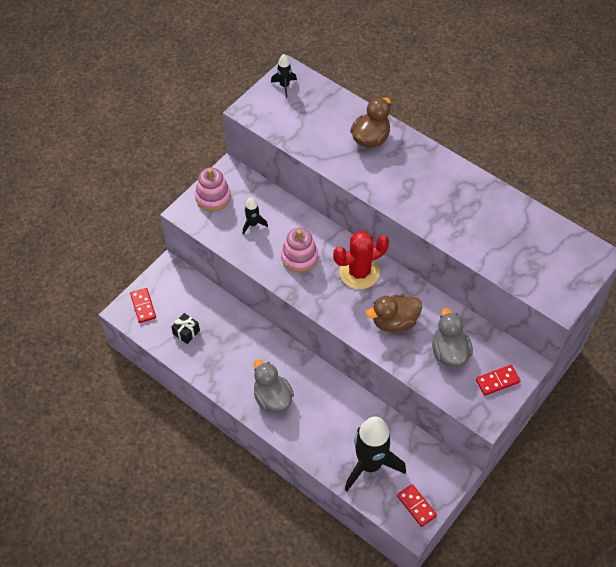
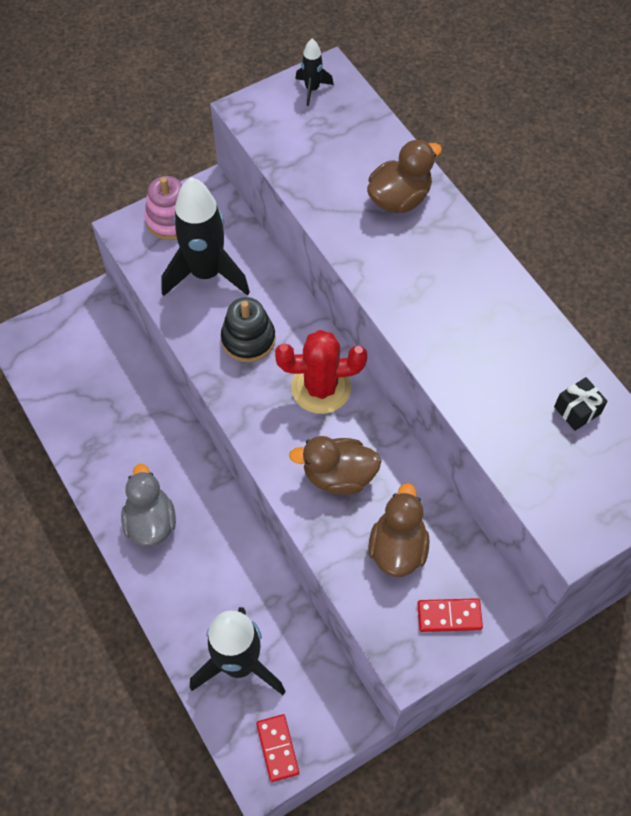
camera: 20 degrees right, 5 degrees up
red domino [130,288,156,323] -> none
black gift [171,313,200,344] -> black gift moved to [554,377,608,431]
black rocket [243,197,268,235] -> black rocket [161,177,250,296], size x2.24
pink stacking toy [281,228,318,272] -> black stacking toy [221,297,275,362]
grey duck [432,308,473,367] -> brown duck [368,483,430,577]

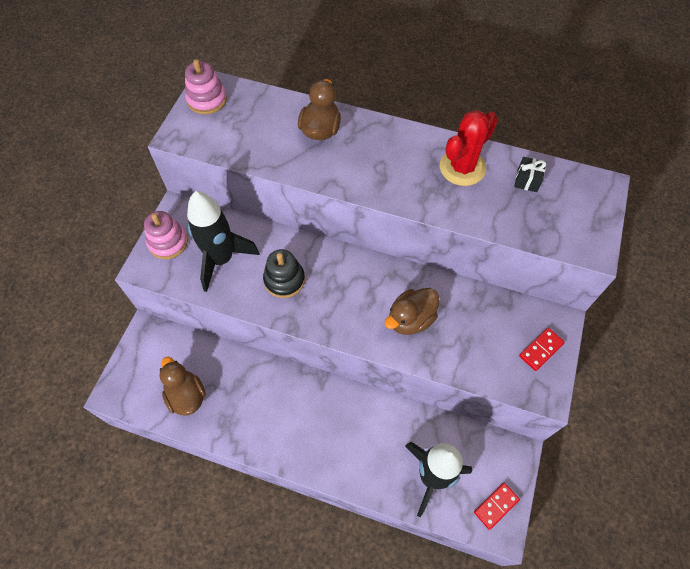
camera: 40 degrees left, 0 degrees up
grey duck [121,464,176,547] -> none
red domino [256,714,299,782] -> red domino turned 75 degrees counterclockwise [474,483,520,530]
red cactus [275,330,367,414] -> red cactus moved to [440,110,498,186]
black rocket [295,39,334,106] -> pink stacking toy [185,59,227,115]
brown duck [368,483,430,577] -> brown duck moved to [159,356,206,415]

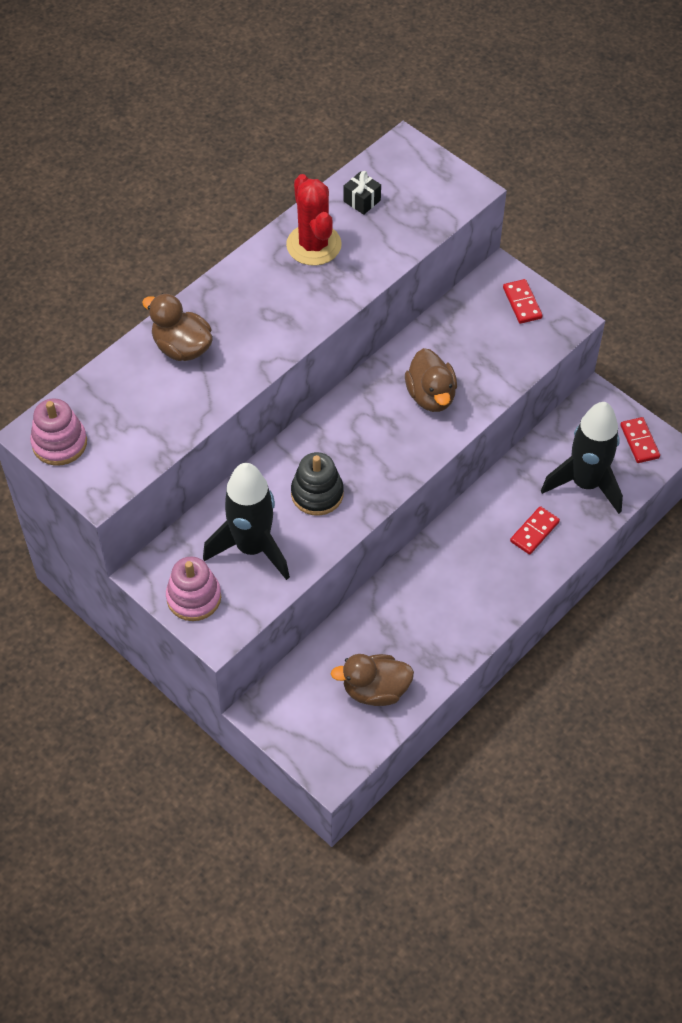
camera: 65 degrees left, 5 degrees down
none -> red domino [510,506,560,555]

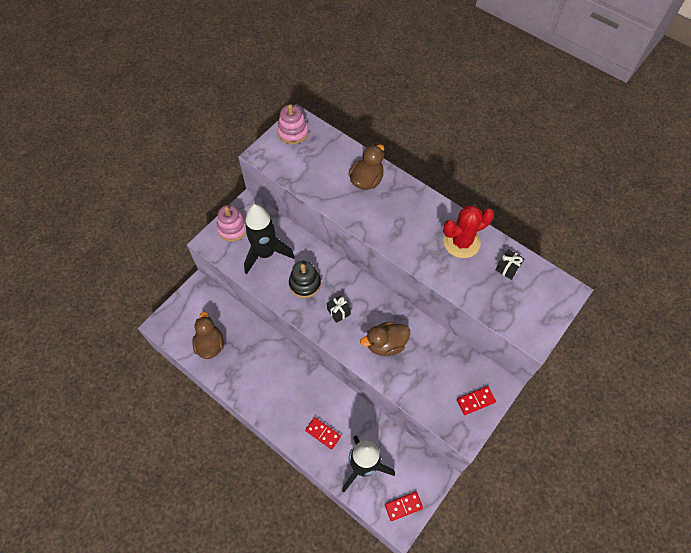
camera: 85 degrees right, 5 degrees up
none -> black gift [327,295,351,323]

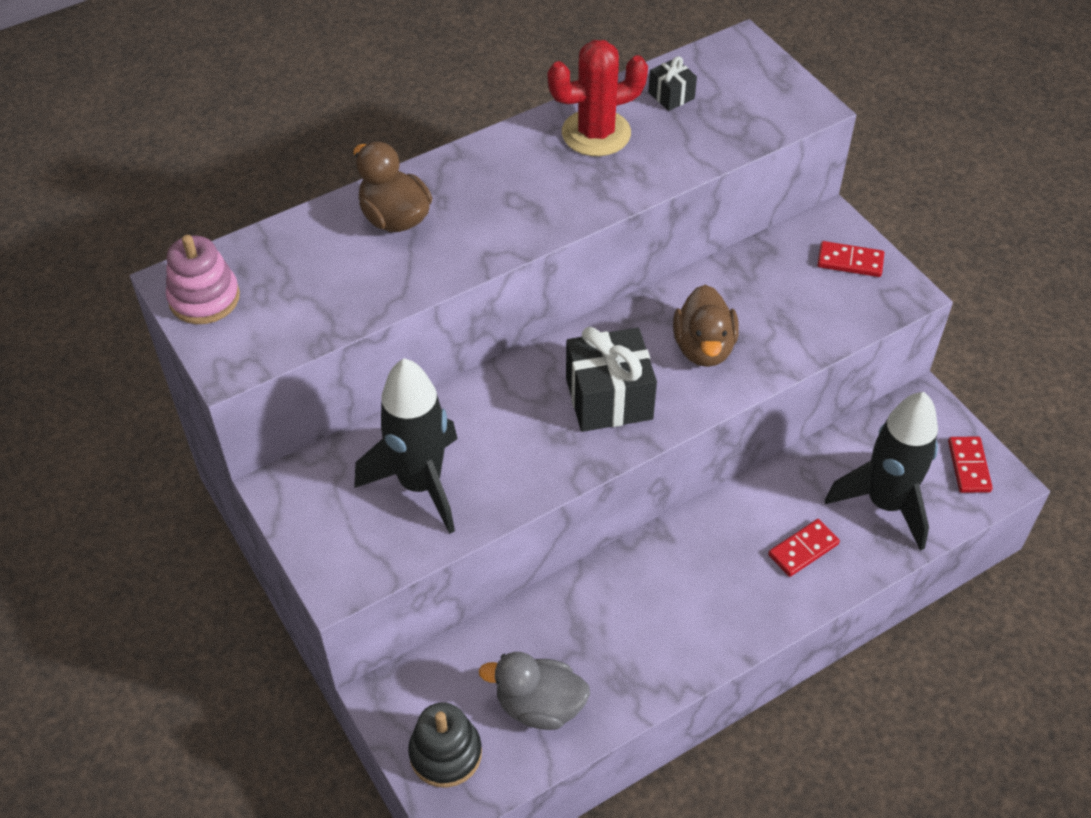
camera: 70 degrees left, 10 degrees down
brown duck [192,312,224,359] -> grey duck [479,652,590,730]
pink stacking toy [216,205,246,242] -> none
black stacking toy [289,261,321,298] -> black stacking toy moved to [408,702,482,788]
black gift [327,295,351,323] -> black gift [566,327,657,432], size x2.00
red cactus [443,205,494,258] -> red cactus turned 75 degrees clockwise [548,40,648,156]
red domino [457,386,496,415] -> red domino turned 75 degrees counterclockwise [817,241,884,277]

